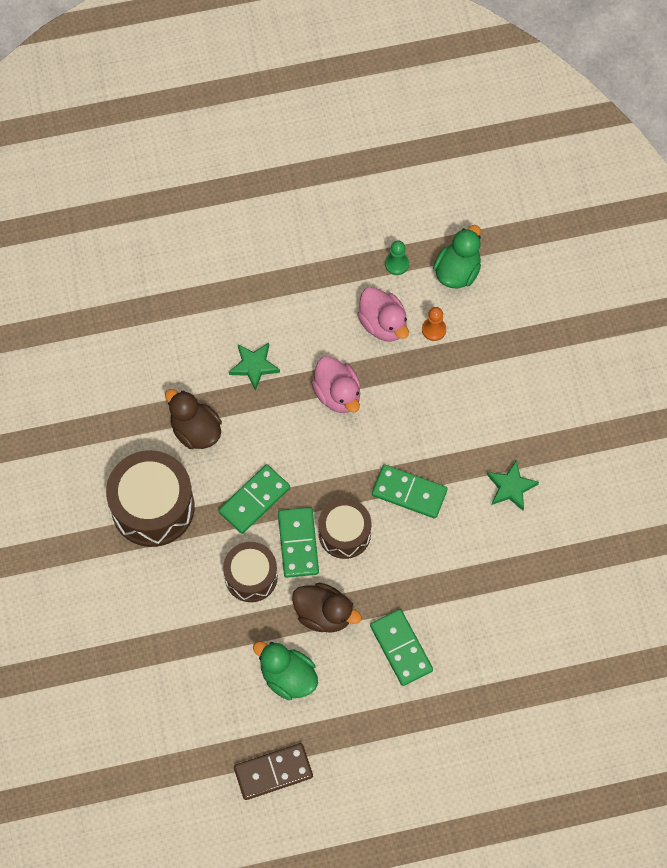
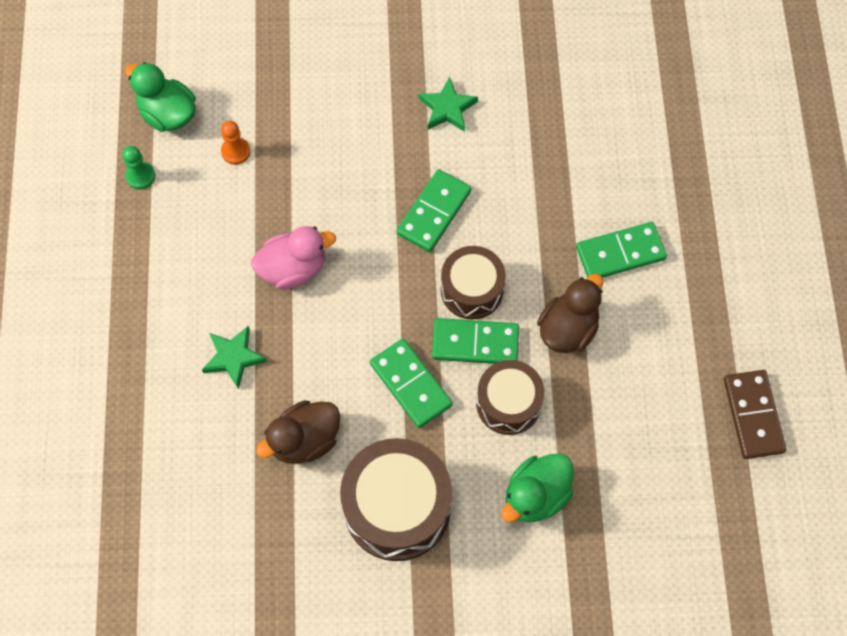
camera: 80 degrees left, 0 degrees up
green duck [253,642,318,700] -> green duck moved to [501,454,574,522]
pink duck [357,287,409,341] -> none

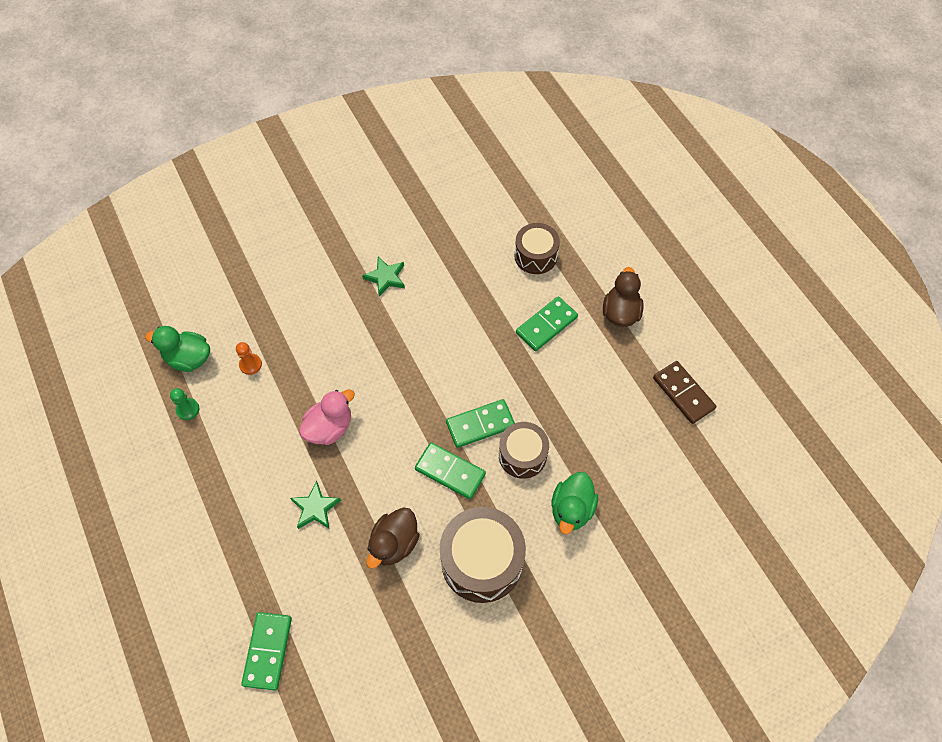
camera: 25 degrees left, 5 degrees down
green domino [396,169,472,252] -> green domino moved to [241,612,292,691]
brown drum [441,246,506,320] -> brown drum moved to [514,223,560,274]
brown duck [537,273,604,353] -> brown duck moved to [603,267,644,327]

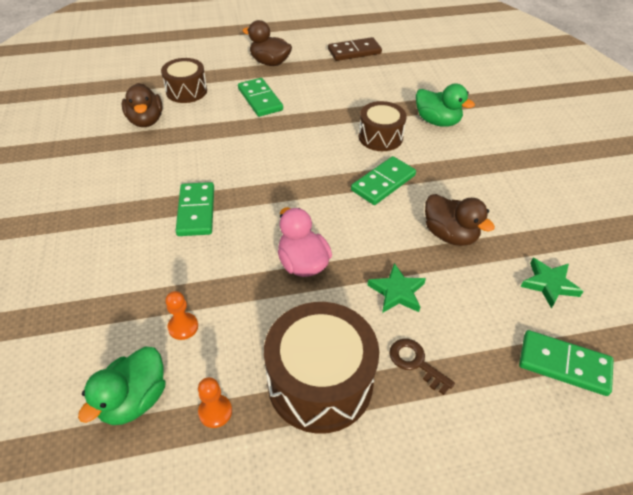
camera: 75 degrees left, 15 degrees down
green pawn [170,388,199,420] -> orange pawn [198,377,232,428]
green star [362,257,405,297] -> green star moved to [521,258,584,309]
brown drum [440,507,526,603] -> brown drum moved to [264,302,379,434]
green domino [446,399,515,448] -> green domino moved to [176,182,214,236]
none -> brown duck [122,83,163,127]
none -> brown key [389,339,455,395]

